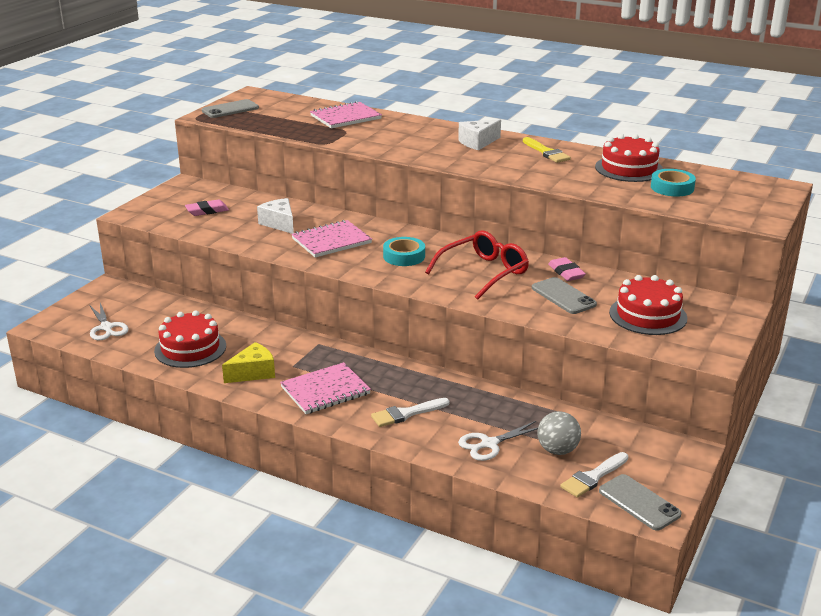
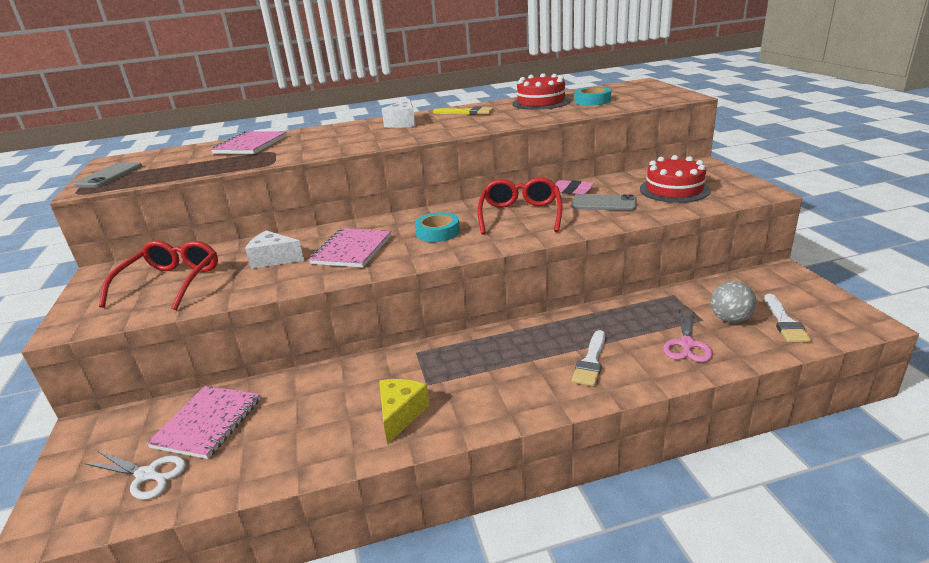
camera: 40 degrees left, 0 degrees up
red cake [154,310,226,368] -> none
pink eraser [185,199,229,216] -> red glasses [99,240,218,310]
pink notebook [280,362,371,414] -> pink notebook moved to [146,386,260,459]
white scissors [458,421,538,461] -> pink scissors [663,308,713,362]
grey phone [599,474,682,531] -> none

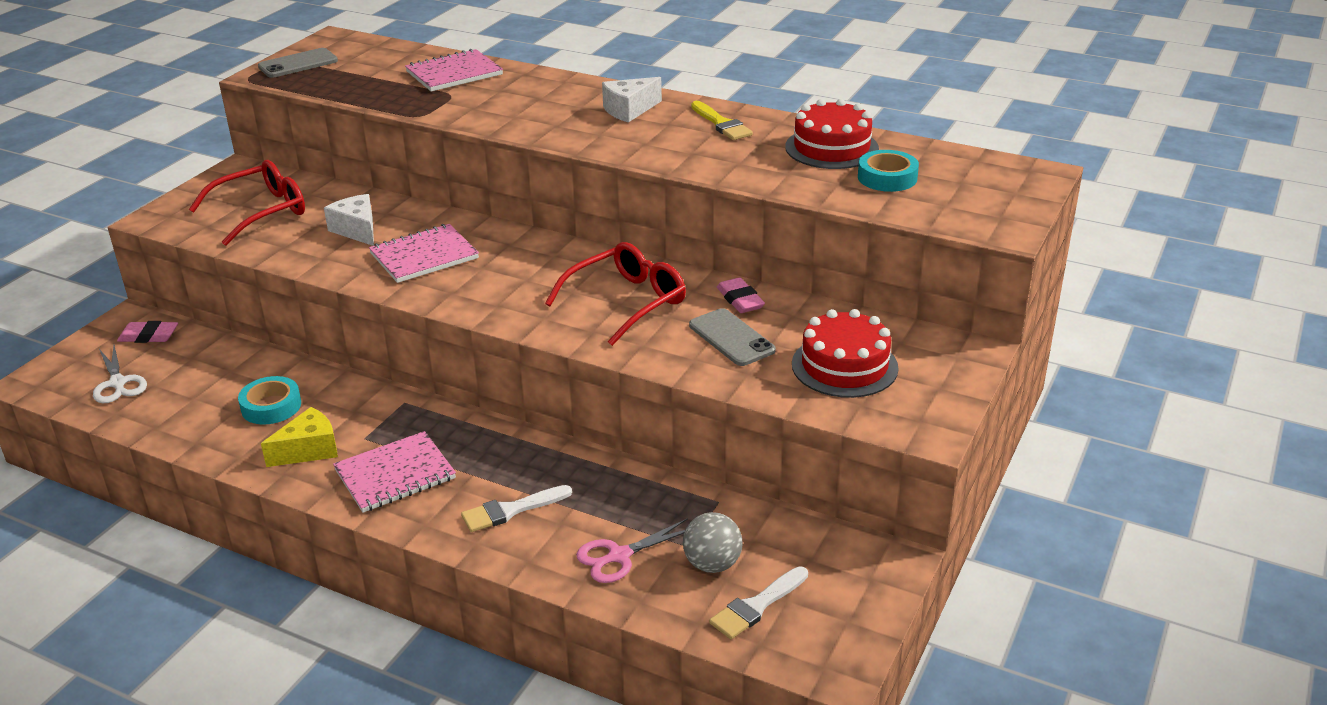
camera: 40 degrees right, 5 degrees up
pink notebook [146,386,260,459] -> pink notebook moved to [333,431,456,513]
turquoise tape [415,212,460,242] -> turquoise tape moved to [238,376,301,425]
none -> pink eraser [117,321,178,343]

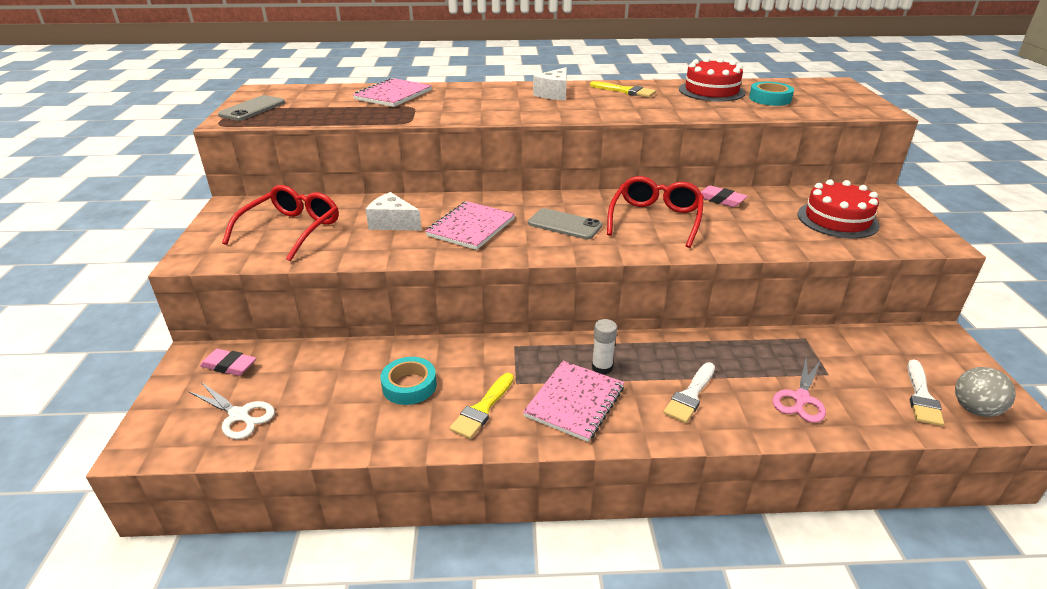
camera: 30 degrees left, 0 degrees up
pink eraser [117,321,178,343] -> pink eraser turned 45 degrees clockwise [200,349,256,376]
yellow cheese [261,407,338,467] -> yellow brush [450,373,514,439]
grey ball [683,512,743,573] -> grey ball moved to [955,367,1016,417]
grey phone [689,308,776,366] -> grey phone moved to [528,208,602,239]
none -> white glue stick [592,319,617,375]

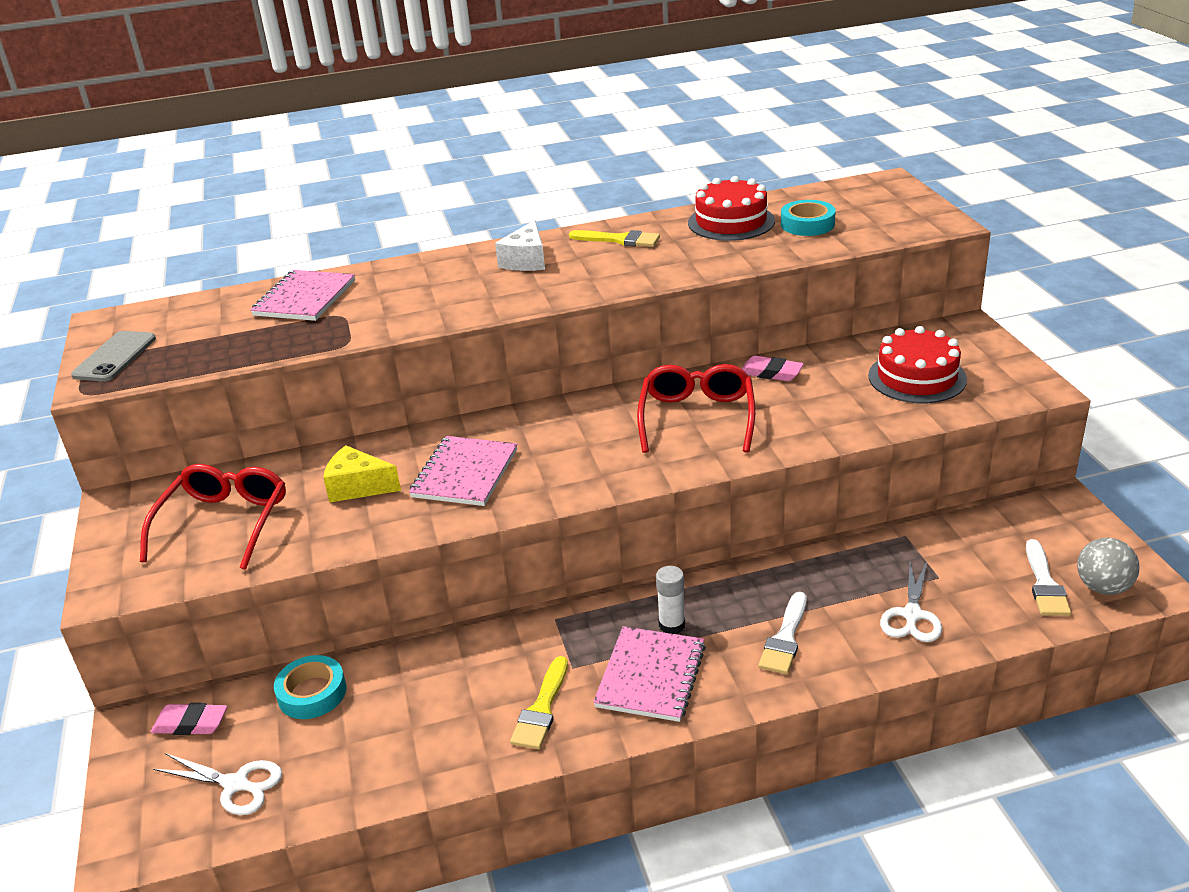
camera: 10 degrees left, 0 degrees up
white cheese [366,192,422,231] -> yellow cheese [323,445,401,503]
turquoise tape [380,357,437,405] -> turquoise tape moved to [274,655,346,719]
grey phone [528,208,602,239] -> none
pink scissors [772,358,826,423] -> white scissors [880,562,942,642]

